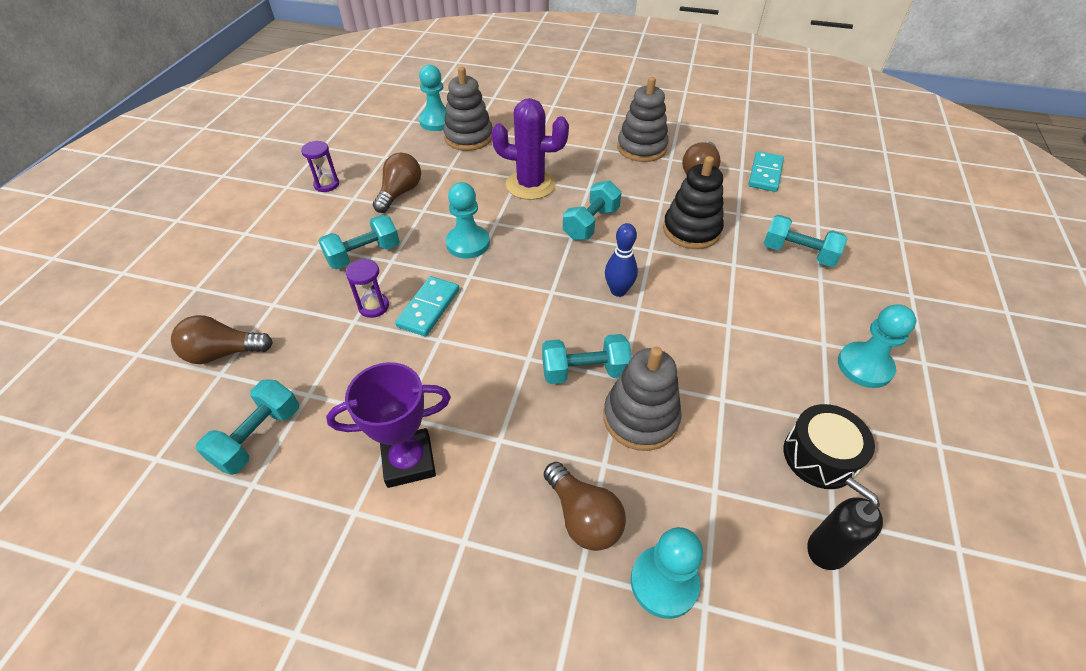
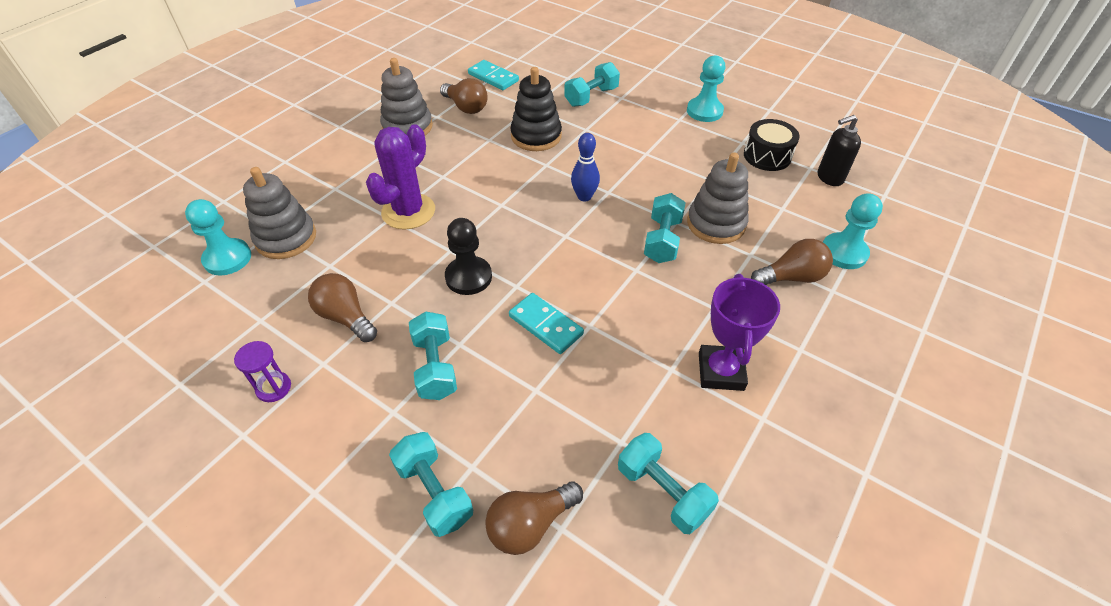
camera: 70 degrees left, 0 degrees up
brown light bulb [171,315,273,364] -> brown light bulb turned 45 degrees clockwise [485,482,583,555]
purple hourglass [346,259,389,318] -> none
turquoise pawn [446,182,490,258] -> black pawn [445,218,492,295]
turquoise dumbbell [563,181,622,240] -> turquoise dumbbell moved to [389,432,473,537]

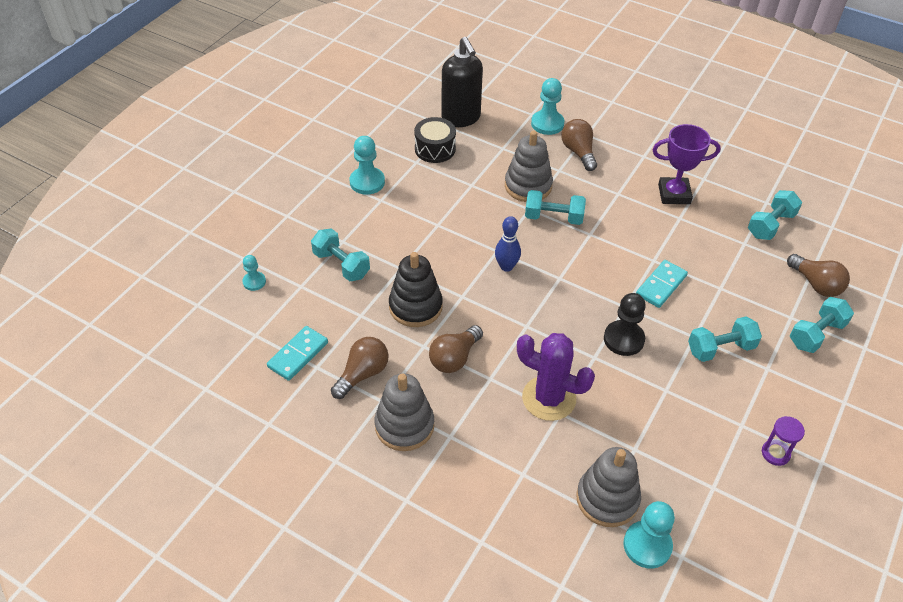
camera: 95 degrees left, 0 degrees up
brown light bulb [308,273,377,342] -> brown light bulb moved to [429,325,483,373]
black soap dispenser [818,115,861,186] -> black soap dispenser [441,37,483,127], size x1.62
none -> turquoise pawn [242,255,266,291]

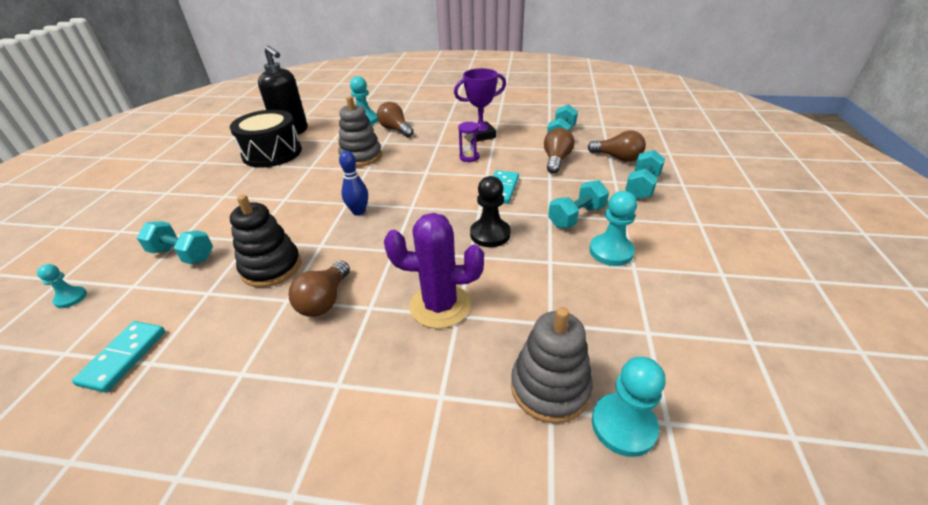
camera: 20 degrees left, 10 degrees down
brown light bulb [331,337,389,399] -> brown light bulb moved to [544,128,574,174]
turquoise pawn [350,136,385,195] -> turquoise pawn moved to [589,191,637,266]
grey stacking toy [375,373,434,451] -> none
black drum [414,117,456,163] -> black drum [230,110,302,168], size x1.57
turquoise dumbbell [525,190,586,225] -> none
purple hourglass [762,416,805,466] -> purple hourglass moved to [458,122,479,162]

